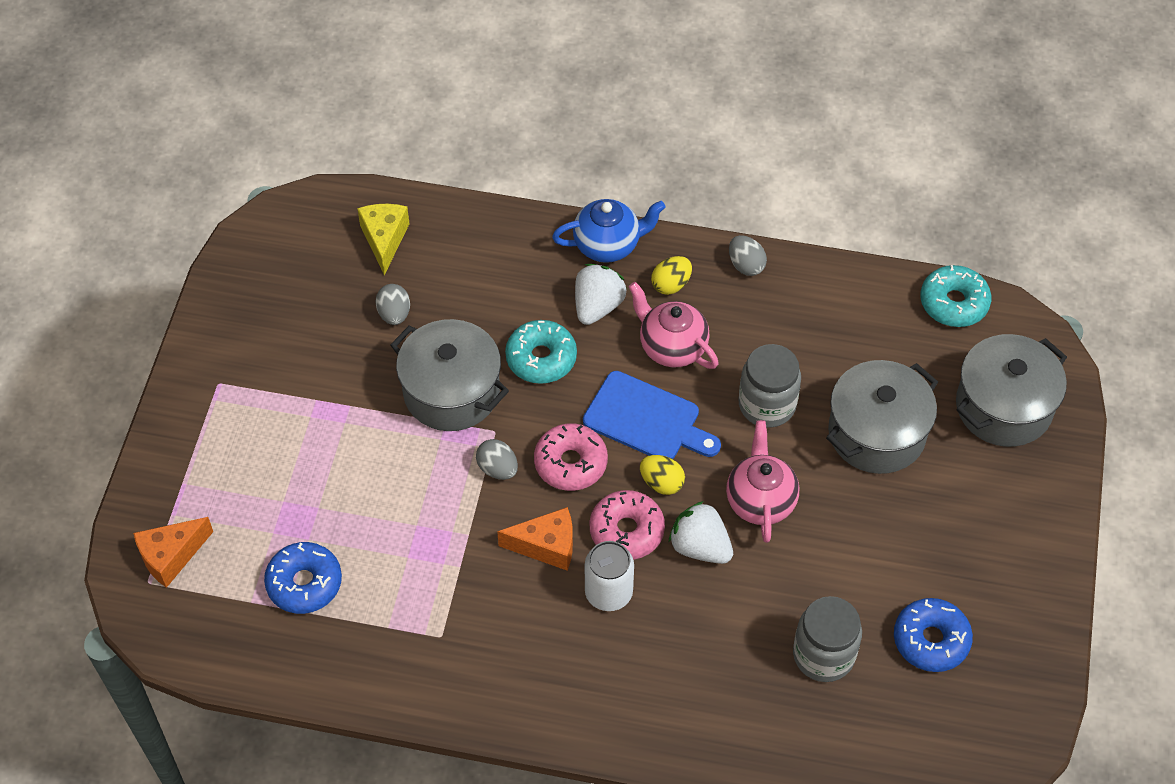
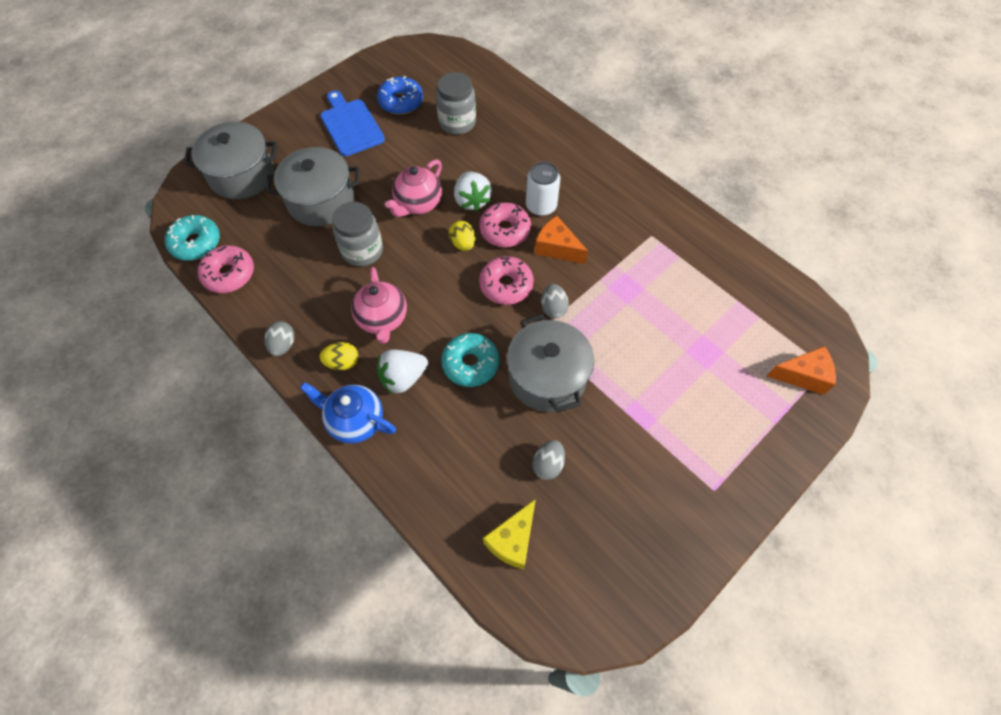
camera: 145 degrees left, 5 degrees up
blue donut [264,542,342,614] -> none
blue cutting board [583,371,721,459] -> blue cutting board moved to [320,91,385,156]
none -> pink donut [198,245,254,293]

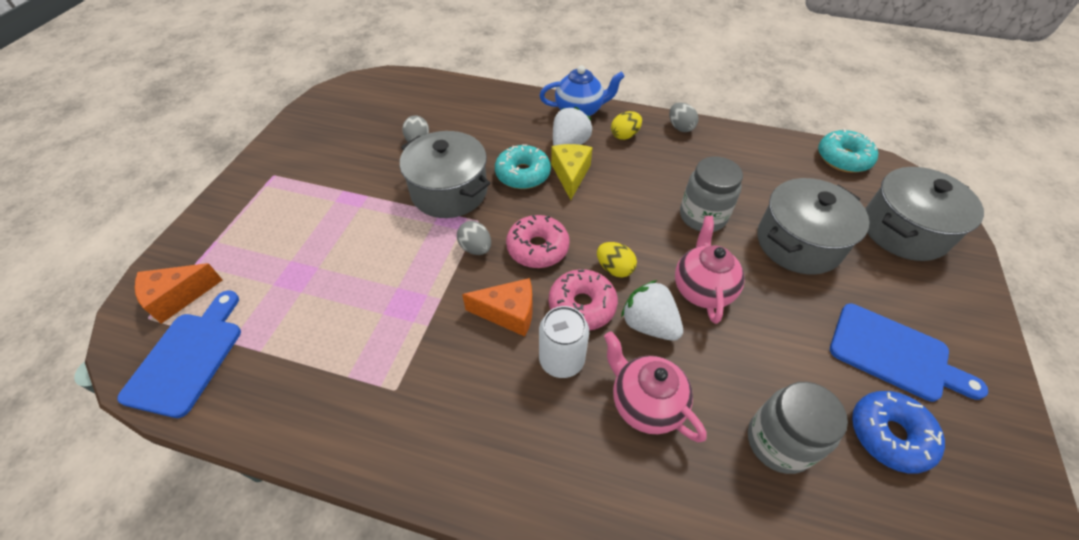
camera: 150 degrees right, 10 degrees down
pink donut [198,245,254,293] -> none
pink teapot [351,267,407,344] -> pink teapot moved to [604,331,707,442]
yellow cheese [483,499,536,569] -> yellow cheese moved to [551,144,593,200]
none -> blue cutting board [117,291,241,418]

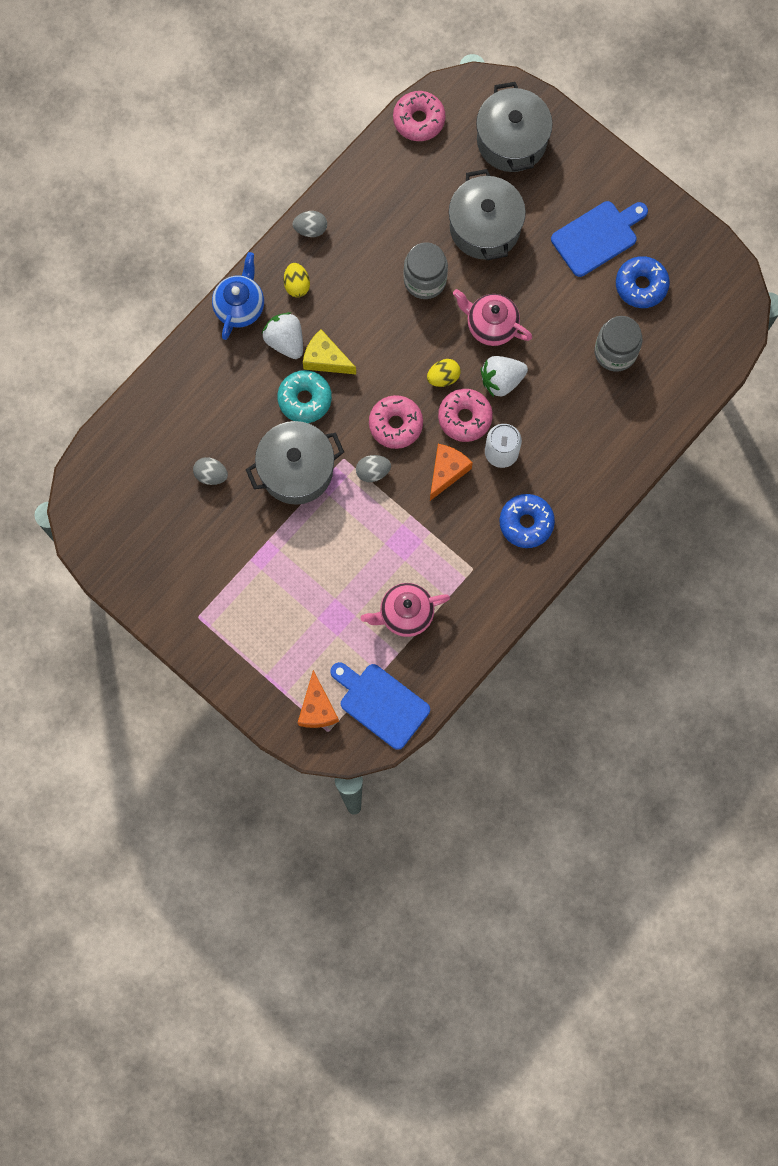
camera: 65 degrees left, 25 degrees up
pink teapot [604,331,707,442] -> pink teapot moved to [361,583,450,637]
turquoise donut [818,129,878,173] -> pink donut [393,91,445,141]
none -> blue donut [499,494,555,548]

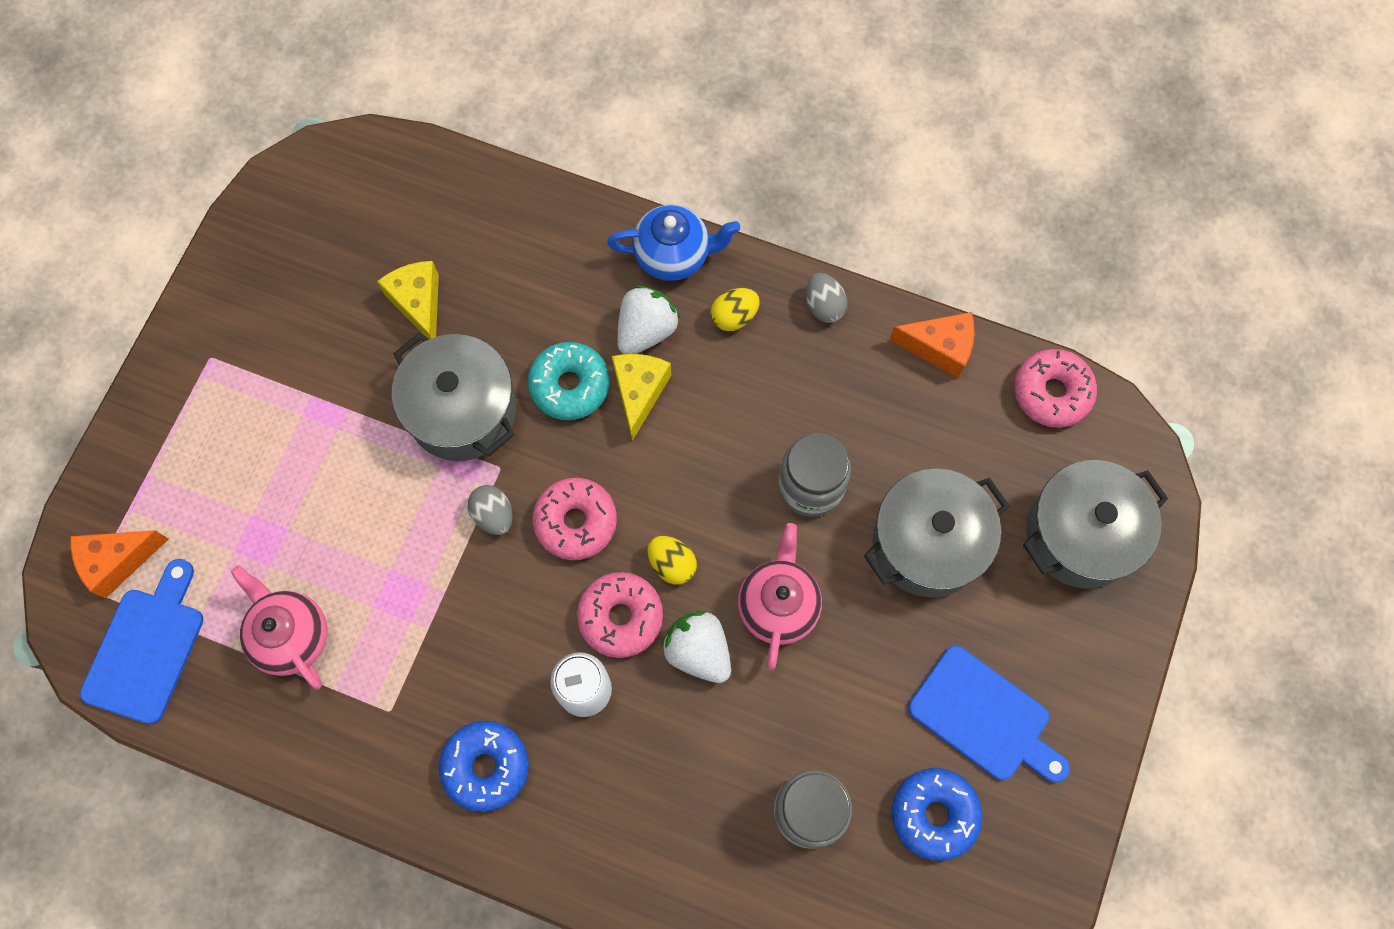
camera: 70 degrees right, 5 degrees down
grey egg [193,457,228,485] -> yellow cheese [377,261,439,339]
orange cheese [430,444,473,501] -> orange cheese moved to [889,312,975,378]

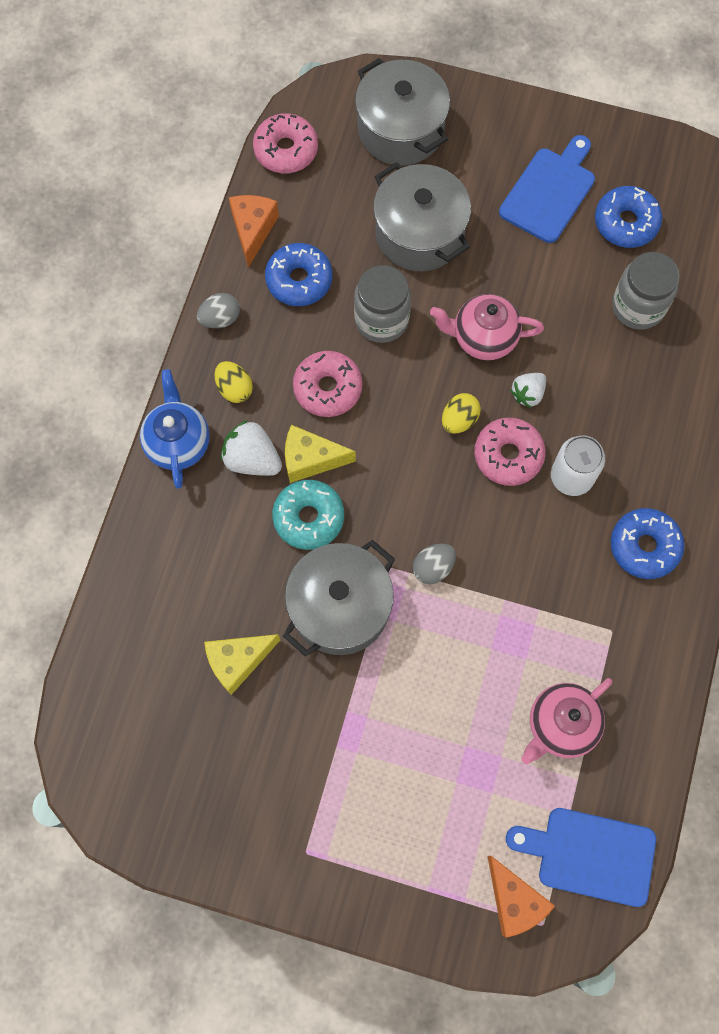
camera: 95 degrees left, 0 degrees up
pink donut [533,478,617,560] -> pink donut moved to [293,351,362,417]
white strawberry [661,611,731,683] -> white strawberry [510,373,546,408], size x0.65
none -> blue donut [265,243,332,306]

